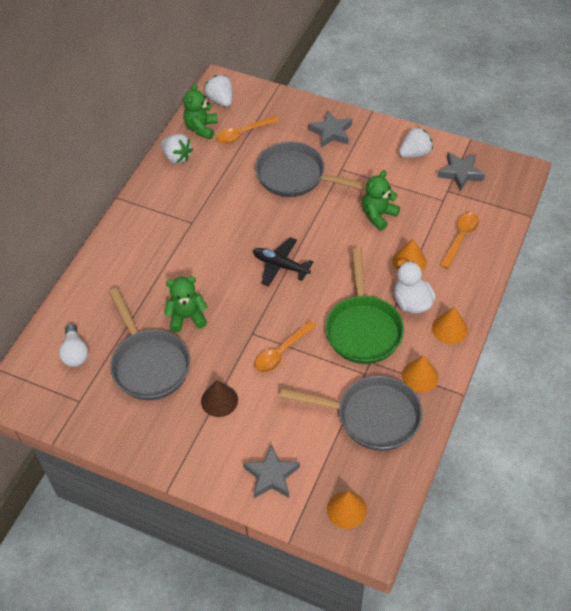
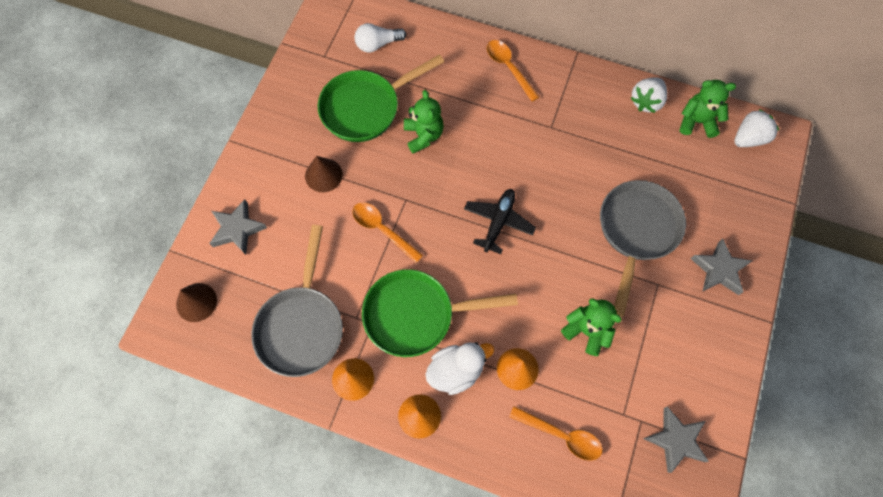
camera: 85 degrees right, 15 degrees up
grey pan [108,288,190,400] -> green pan [318,54,444,142]
orange spoon [217,116,279,144] -> orange spoon moved to [487,40,540,102]
orange cone [327,491,367,529] -> brown cone [176,283,217,322]
white strawberry [399,127,433,158] -> none

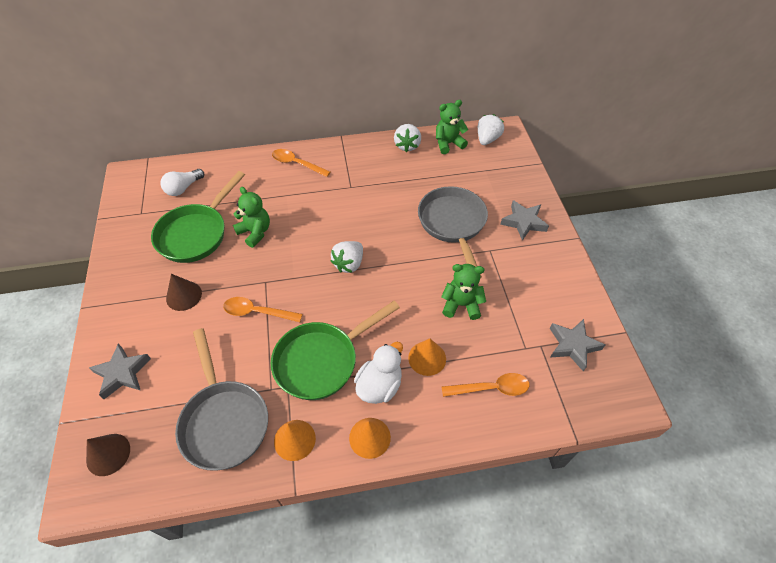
camera: 30 degrees left, 15 degrees down
black plane [464,189,536,254] -> white strawberry [330,241,363,273]

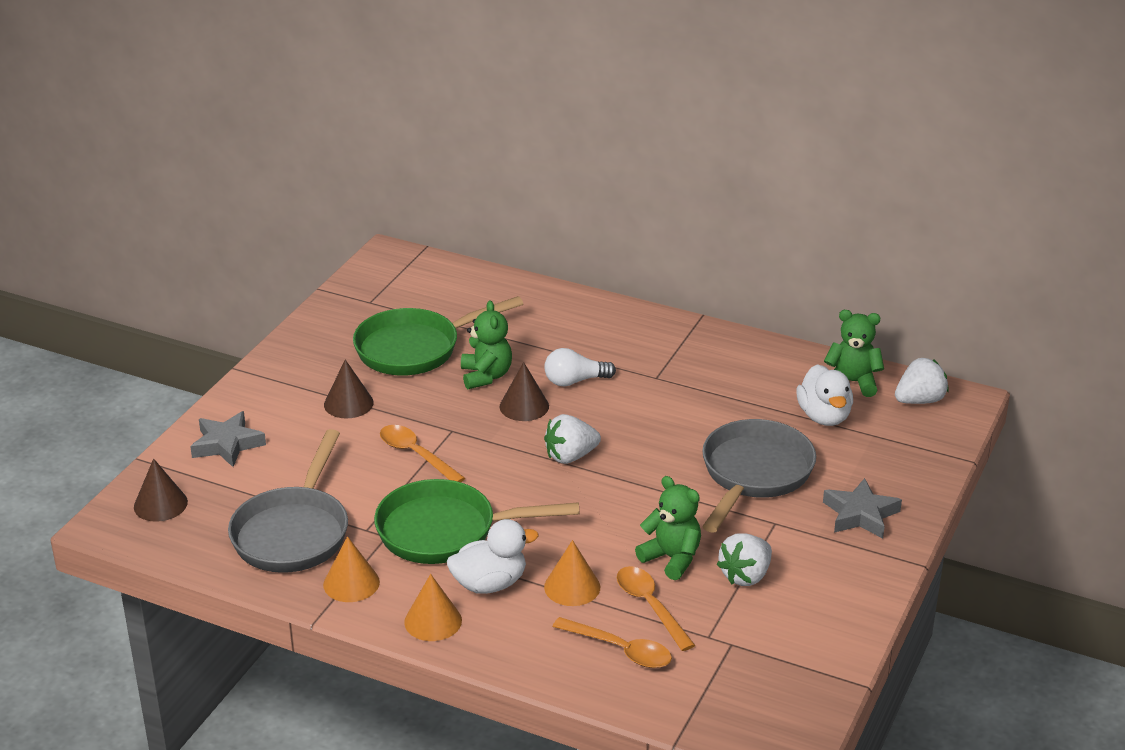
camera: 35 degrees right, 20 degrees down
white light bulb [160,169,204,196] -> white light bulb moved to [544,348,616,387]
orange spoon [272,149,331,177] -> orange spoon moved to [617,566,695,651]
white strawberry [394,124,421,152] -> white strawberry moved to [717,533,772,586]
grey star [549,319,605,371] -> none
none -> brown cone [499,362,549,421]
none -> white duck [797,364,853,426]

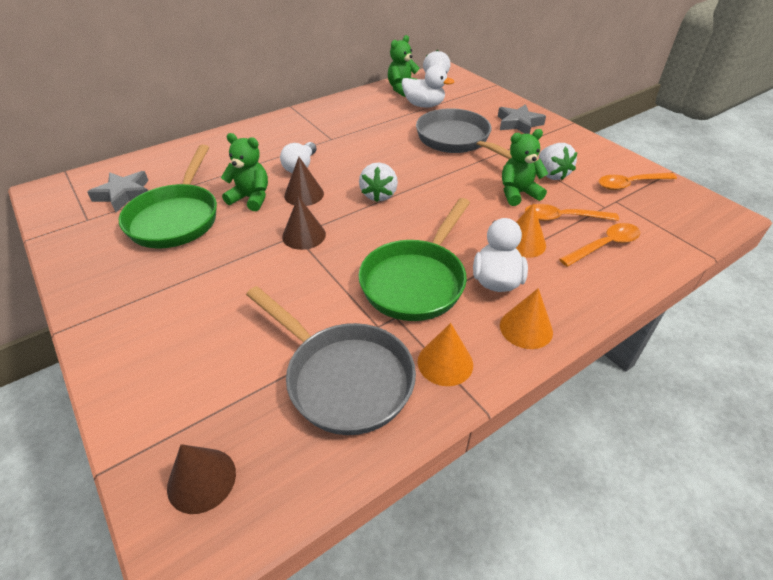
camera: 60 degrees left, 10 degrees up
grey star [190,411,266,467] -> grey star moved to [87,171,148,213]
brown cone [324,359,374,418] -> brown cone moved to [282,196,326,250]
orange spoon [380,425,465,482] -> orange spoon moved to [599,173,677,190]

